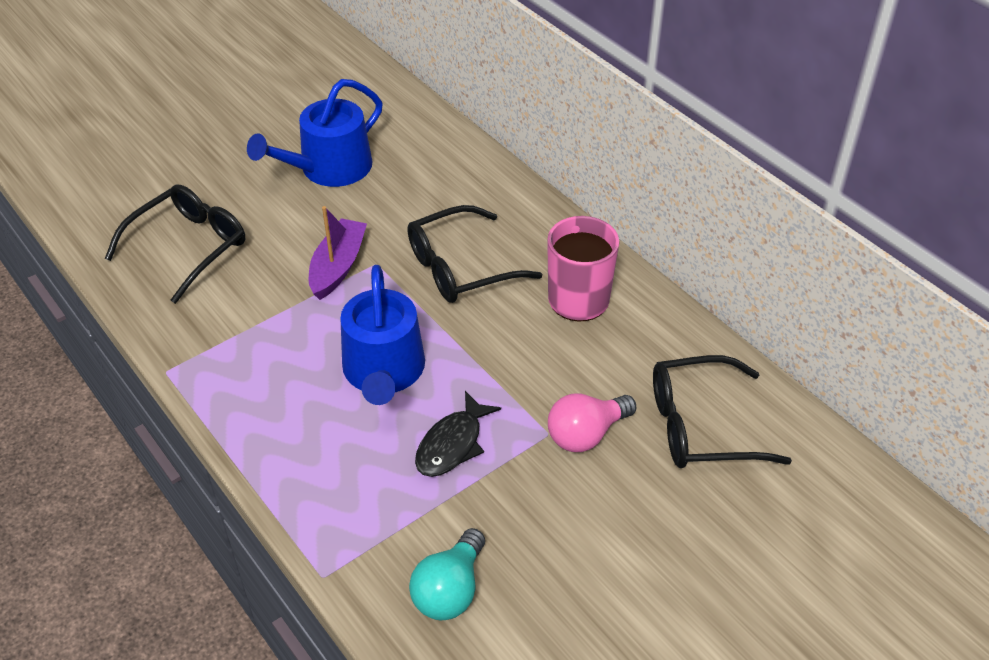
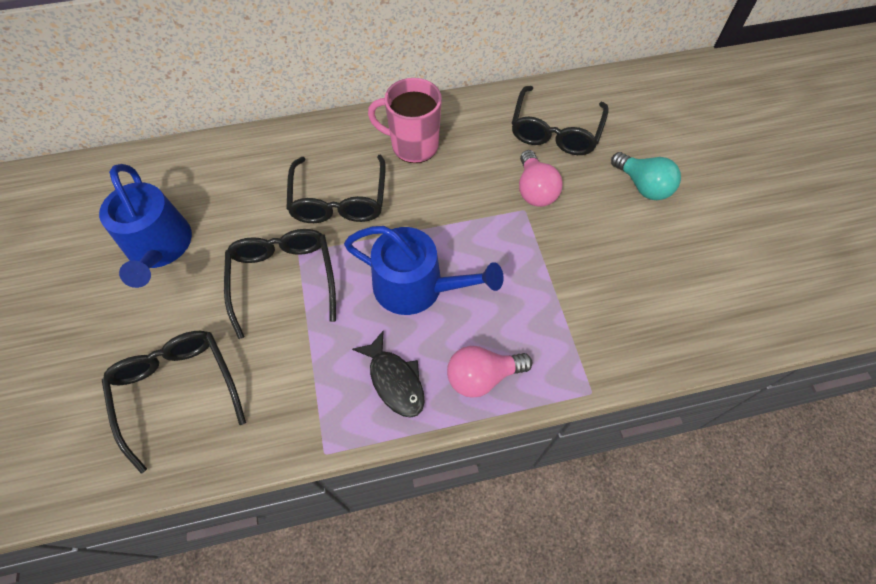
camera: 65 degrees left, 15 degrees up
purple boat [309,206,367,300] -> black glasses [224,229,336,339]
turquoise light bulb [409,528,485,621] -> turquoise light bulb moved to [611,152,681,200]
black fish [415,391,501,477] -> black fish moved to [352,331,425,418]
none -> pink light bulb [447,346,532,398]

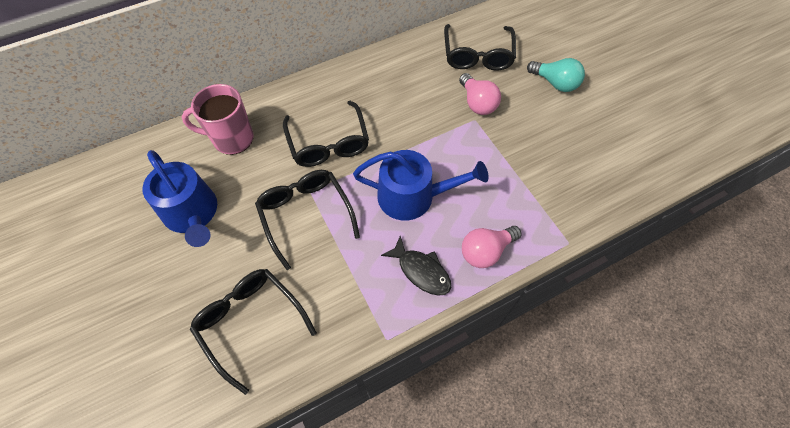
camera: 15 degrees left, 0 degrees up
pink mug [368,78,442,163] -> pink mug moved to [182,84,253,155]

